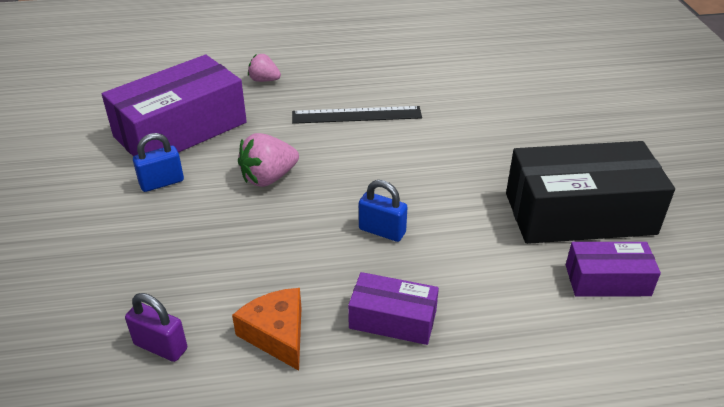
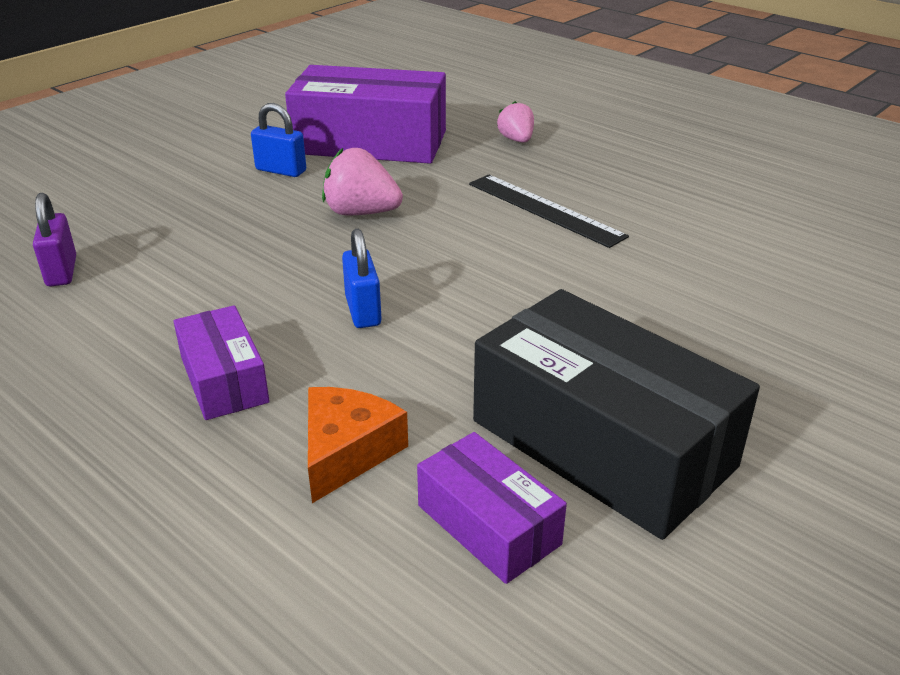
camera: 50 degrees right, 5 degrees down
orange cheese [232,288,301,371] -> orange cheese moved to [308,387,408,503]

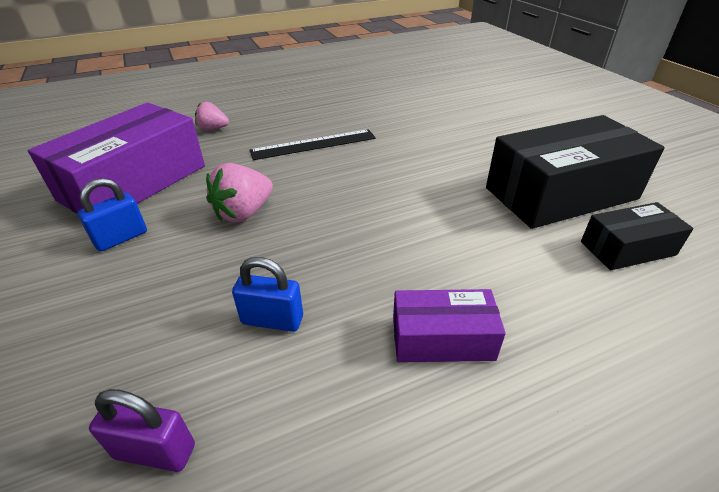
camera: 65 degrees left, 5 degrees up
orange cheese [308,387,408,503] -> none
blue padlock [342,229,382,328] -> blue padlock moved to [232,257,303,332]
purple box [417,432,567,584] -> black box [581,202,694,270]

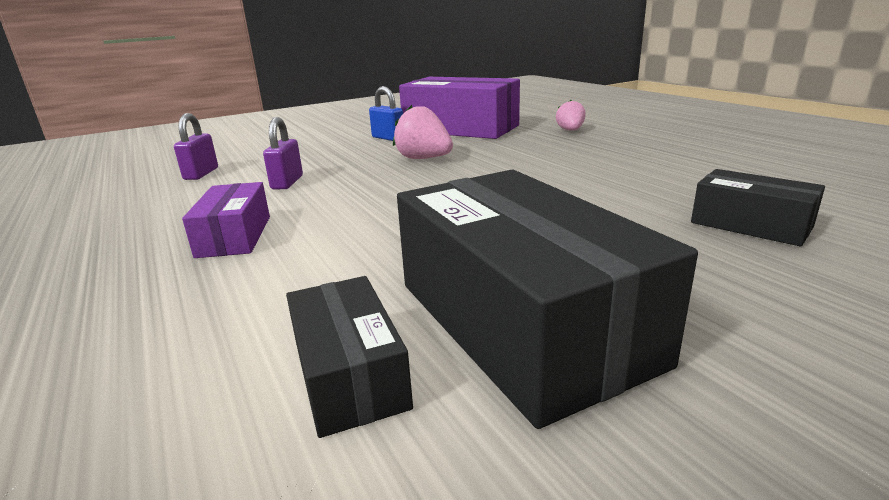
camera: 85 degrees right, 15 degrees down
blue padlock [232,257,303,332] -> purple padlock [263,117,303,189]
black ruler [250,129,376,160] -> none
none -> black box [691,169,825,246]

